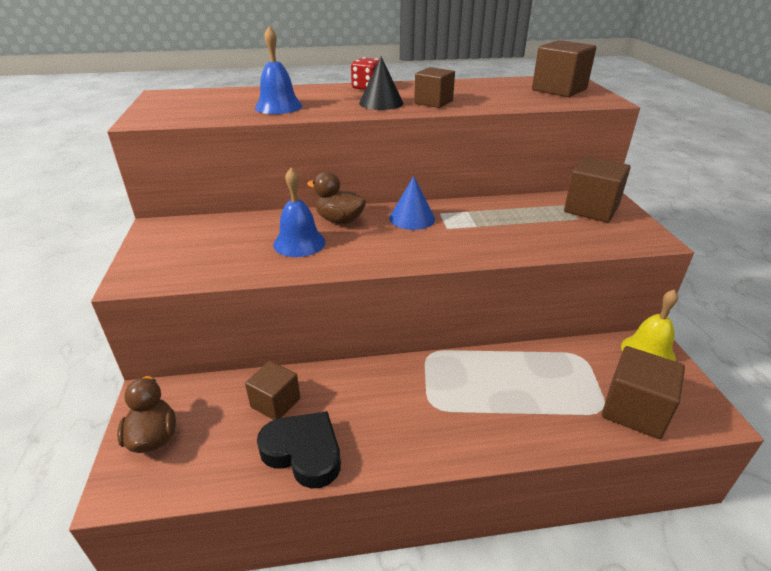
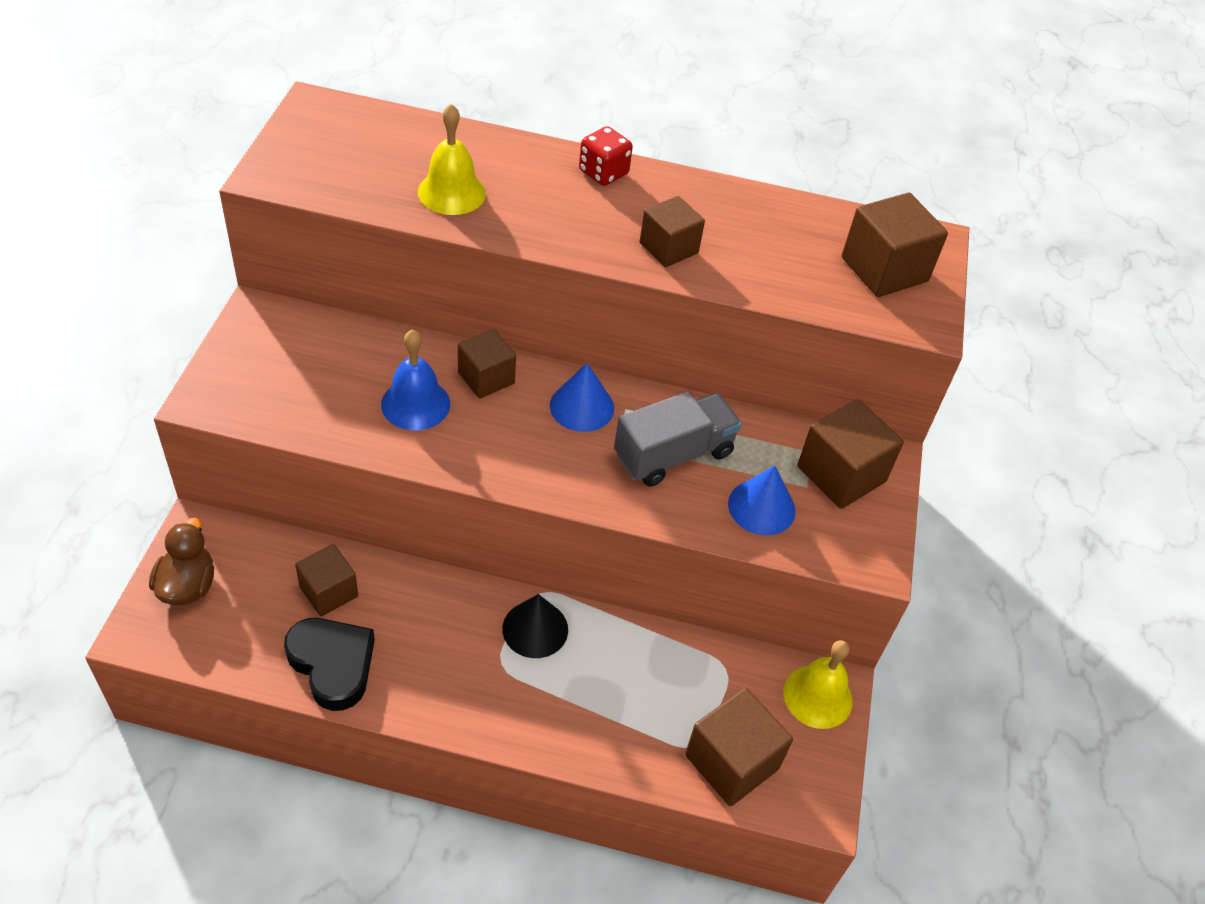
camera: 15 degrees right, 15 degrees up
blue bell [255,26,303,114] -> yellow bell [418,104,486,215]
brown duck [307,171,366,224] -> brown cube [458,329,516,399]
black cone [359,56,403,110] -> black cone moved to [502,594,568,658]
none -> grey truck [614,391,742,487]
none -> blue cone [728,466,796,535]

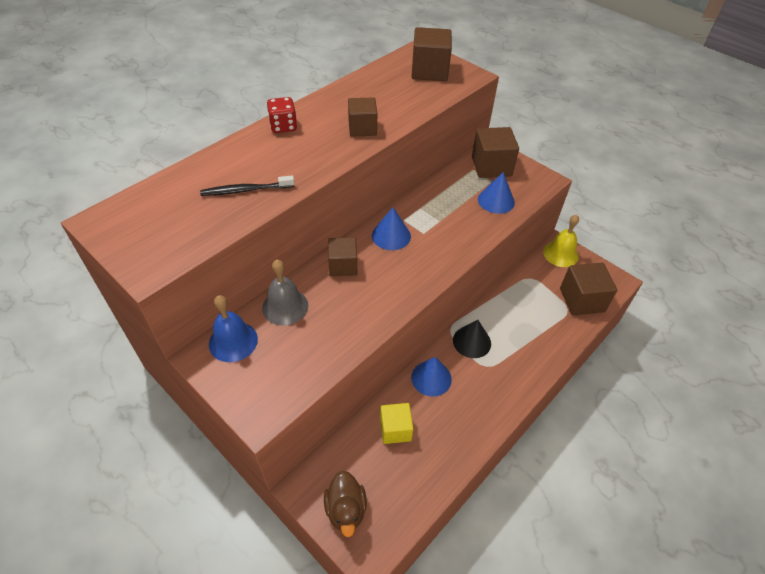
camera: 55 degrees left, 0 degrees up
brown duck [149,518,214,605] -> brown duck turned 135 degrees counterclockwise [324,471,367,537]
black heart [284,618,375,711] -> none
brown cube [295,544,358,616] -> yellow cube [380,403,413,444]
blue bell [381,330,450,431] -> blue bell moved to [209,295,258,362]
yellow bell [418,104,486,215] -> black toothbrush [200,175,294,196]
grey truck [614,391,742,487] -> none
none -> grey bell [262,259,308,326]
none -> blue cone [411,357,452,396]

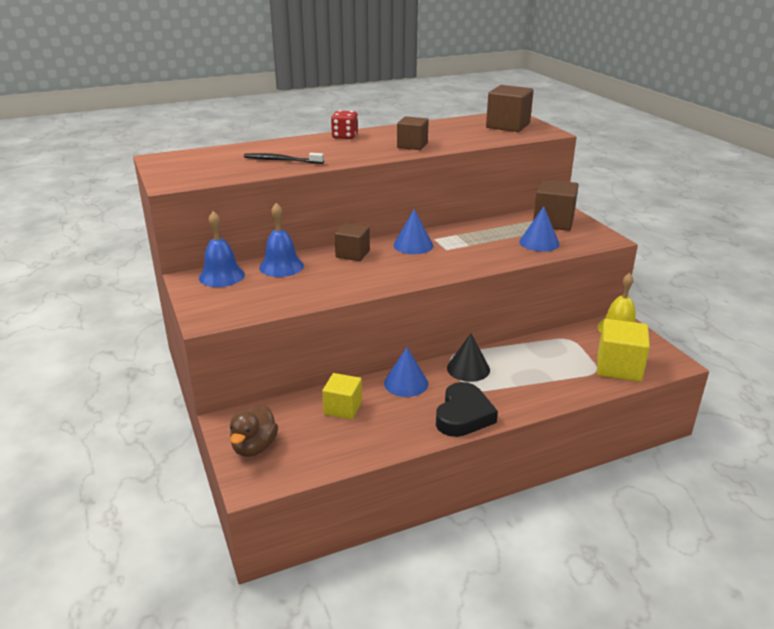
camera: 25 degrees right, 20 degrees down
grey bell [262,259,308,326] -> blue bell [259,203,304,277]
brown cube [560,263,617,315] -> yellow cube [597,319,650,382]
none -> black heart [436,382,498,437]

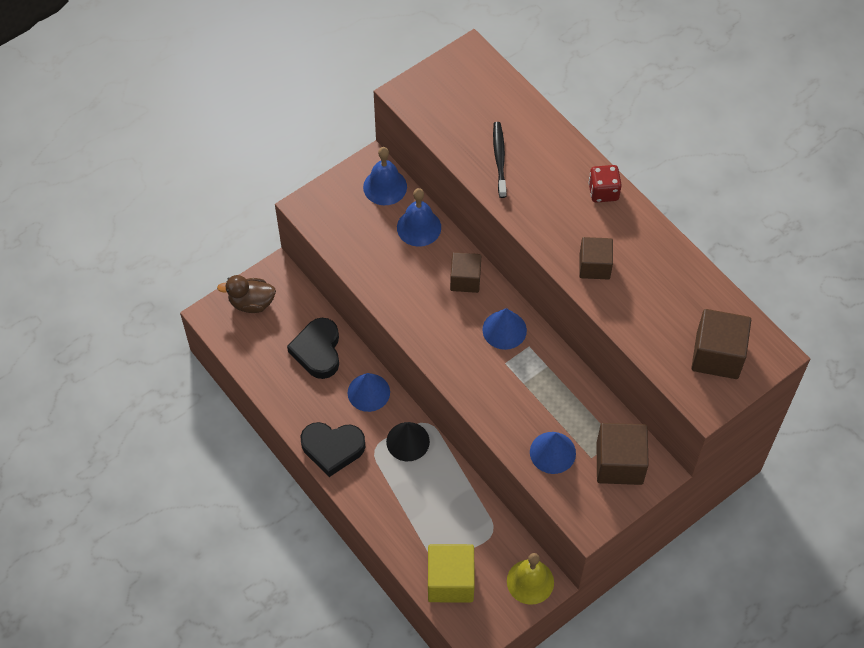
camera: 75 degrees right, 30 degrees up
yellow cube [322,373,362,420] -> black heart [287,318,339,379]

